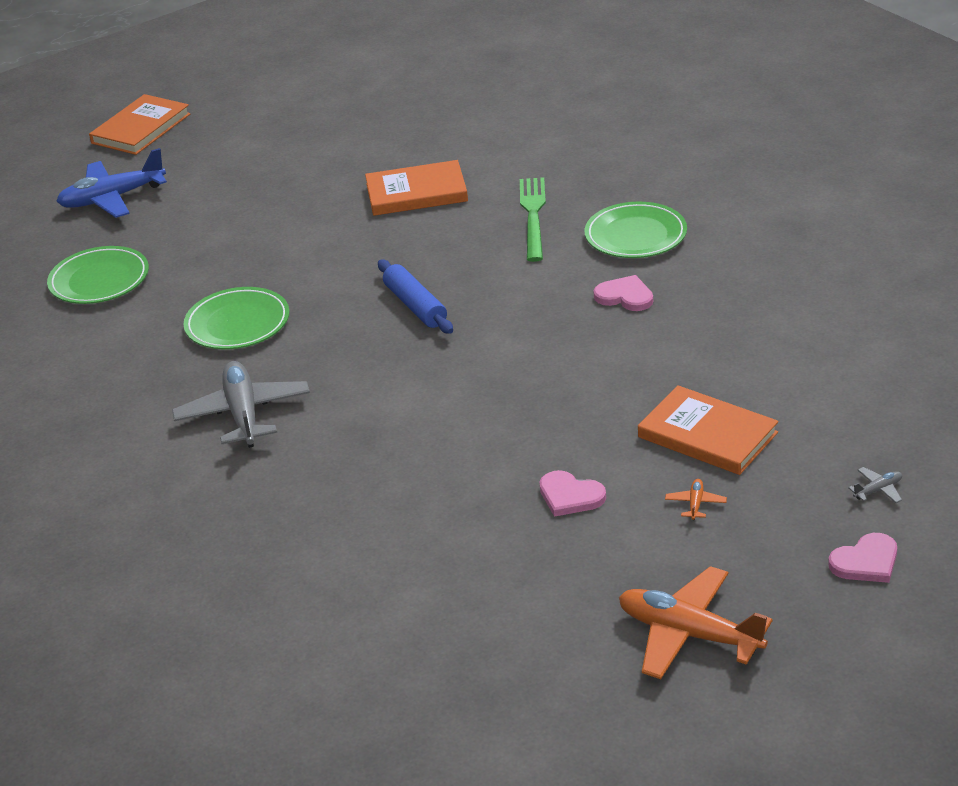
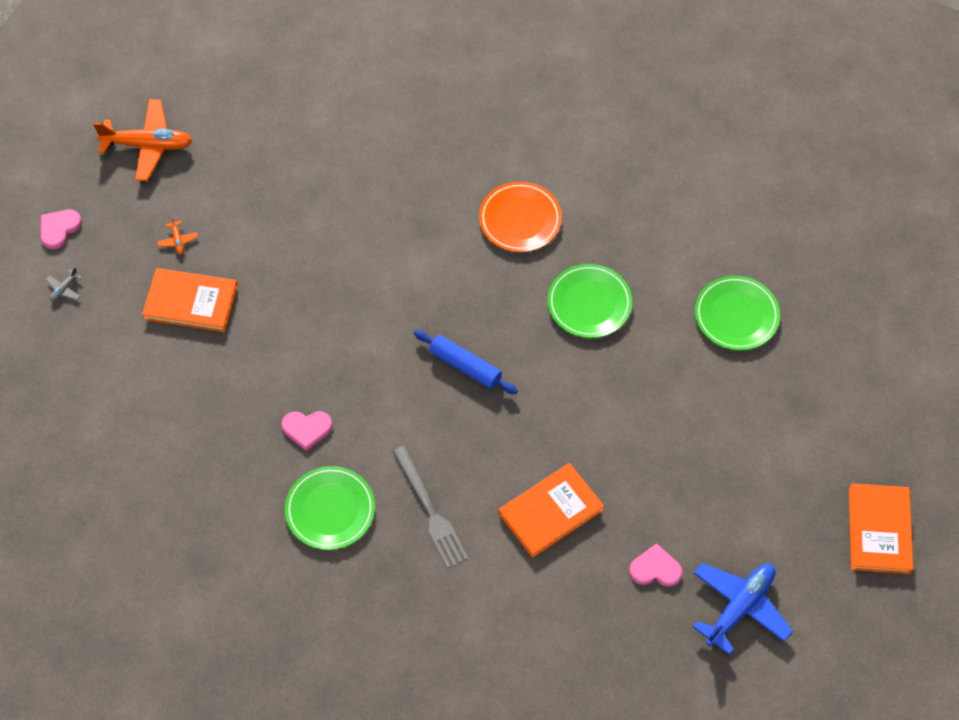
camera: 150 degrees right, 25 degrees up
blue plane [56,148,167,218] -> blue plane moved to [693,563,793,655]
grey plane [172,361,310,448] -> orange plate [479,182,562,252]
green fork [520,177,546,262] -> grey fork [392,446,468,569]
pink heart [540,470,606,517] -> pink heart moved to [629,544,682,587]

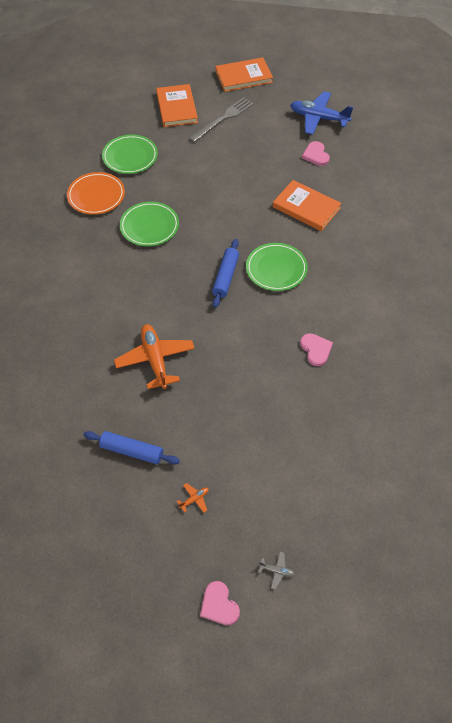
camera: 110 degrees left, 5 degrees down
pink heart [41,210,82,249] -> pink heart turned 45 degrees clockwise [200,581,240,625]
orange plane [93,99,192,181] -> orange plane moved to [114,324,195,389]
orange book [142,268,238,332] -> orange book moved to [156,84,198,127]
green plate [285,466,375,550] -> green plate moved to [246,243,308,291]
grey fork [392,446,468,569] -> grey fork moved to [189,97,254,142]
orange plate [479,182,562,252] -> orange plate moved to [67,172,125,215]
none -> blue rolling pin [84,431,180,464]

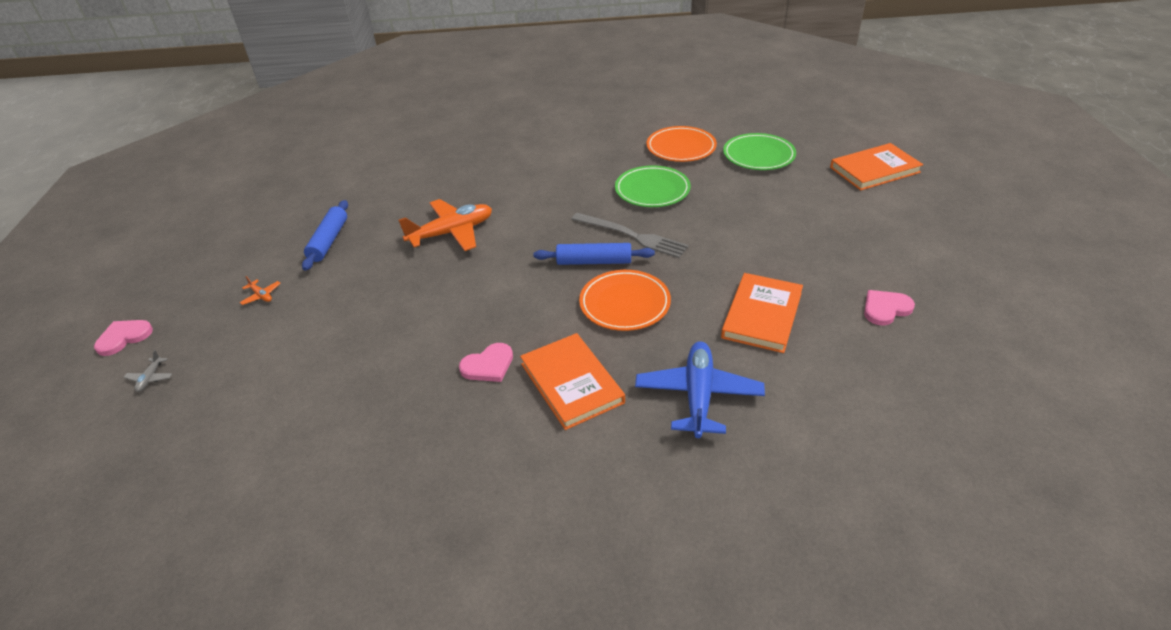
camera: 80 degrees right, 15 degrees down
grey fork [189,97,254,142] -> grey fork moved to [572,213,689,258]
orange book [215,57,273,92] -> orange book moved to [520,333,625,430]
green plate [246,243,308,291] -> orange plate [579,270,671,331]
blue plane [290,91,353,135] -> blue plane moved to [635,341,765,438]

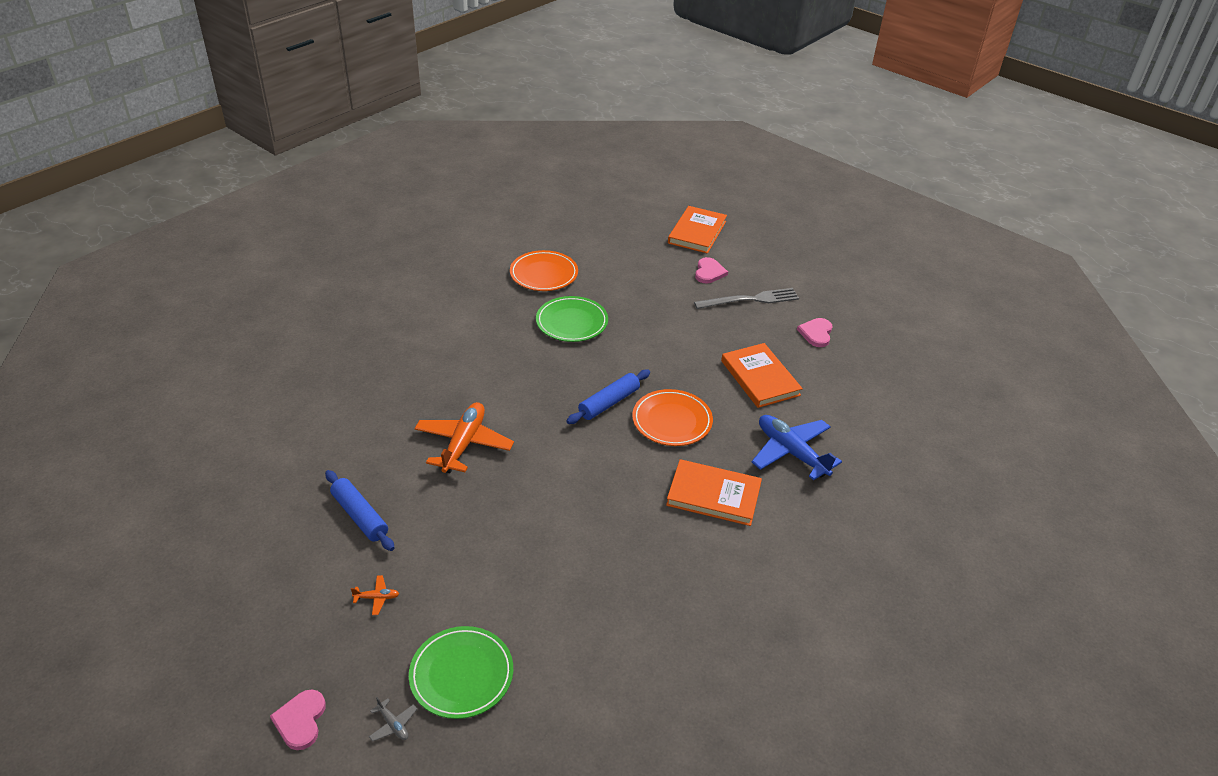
camera: 50 degrees left, 0 degrees up
pink heart [459,343,513,382] -> pink heart moved to [695,257,728,283]
grey fork [572,213,689,258] -> grey fork moved to [694,288,799,309]
green plate [723,133,796,170] -> green plate moved to [409,626,513,719]

